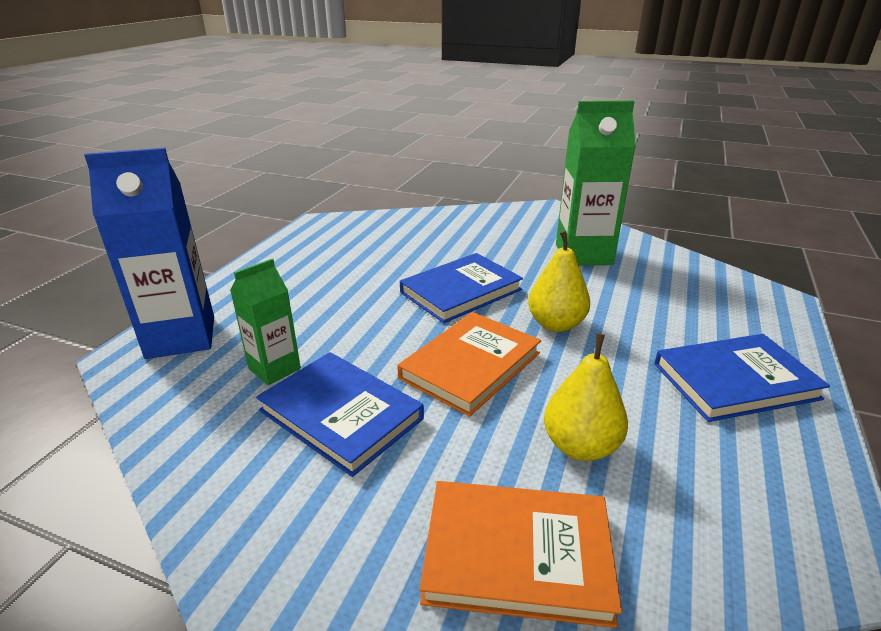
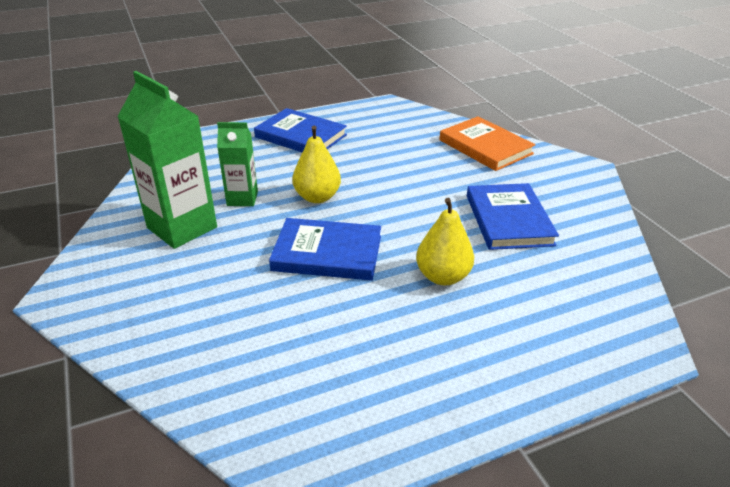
camera: 135 degrees left, 5 degrees up
blue carton [84,148,214,359] -> none
green carton [230,259,301,385] -> green carton moved to [217,122,258,206]
orange book [397,312,541,417] -> none
yellow pear [544,334,628,461] -> yellow pear moved to [416,198,474,285]

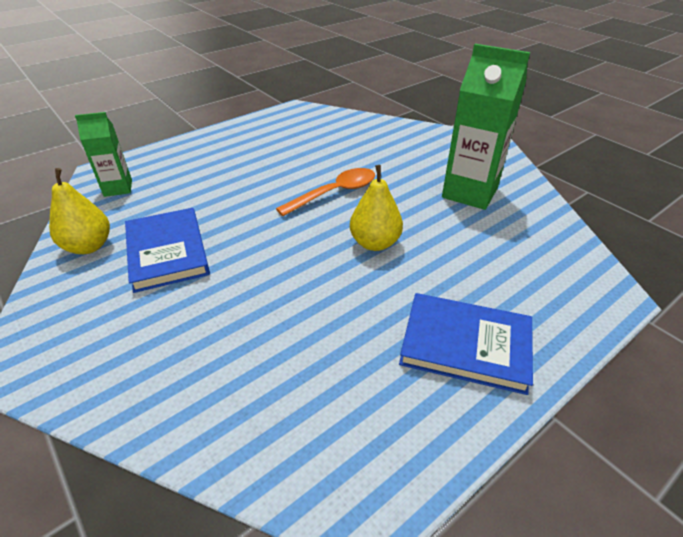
camera: 165 degrees right, 5 degrees up
green carton [217,122,258,206] -> green carton moved to [75,112,132,197]
blue book [269,218,381,280] -> orange spoon [276,168,375,216]
yellow pear [416,198,474,285] -> yellow pear moved to [49,168,110,254]
orange book [440,116,536,171] -> none

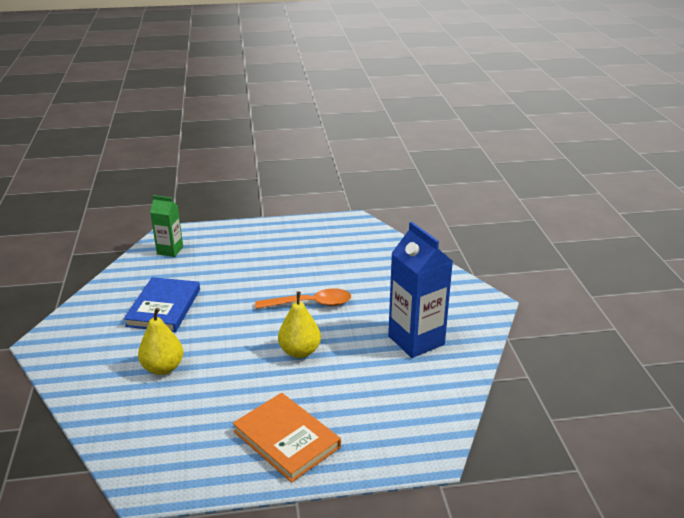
camera: 30 degrees right, 10 degrees down
yellow pear [49,168,110,254] -> yellow pear moved to [138,308,183,375]
blue book [399,293,533,395] -> orange book [233,393,341,483]
green carton [442,44,530,210] -> blue carton [388,222,453,358]

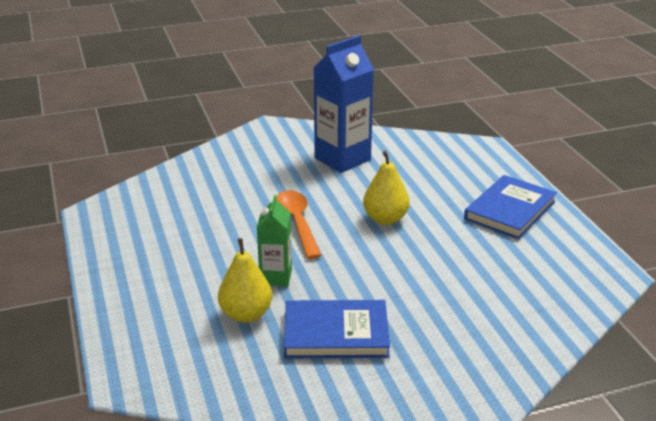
camera: 100 degrees left, 0 degrees up
yellow pear [138,308,183,375] -> yellow pear moved to [218,238,272,323]
green carton [150,195,183,257] -> green carton moved to [257,195,292,287]
orange book [233,393,341,483] -> blue book [464,175,557,239]

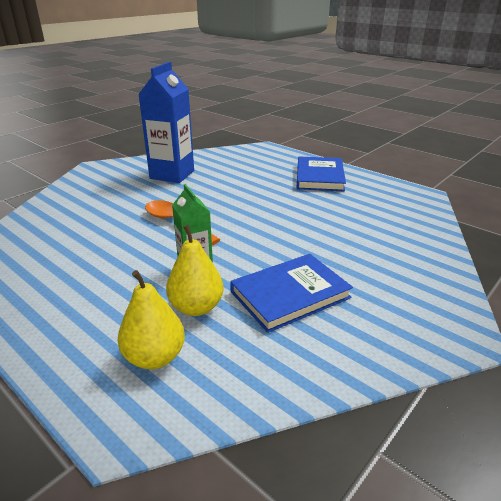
camera: 30 degrees left, 0 degrees up
yellow pear [363,151,410,225] -> yellow pear moved to [118,270,185,369]

